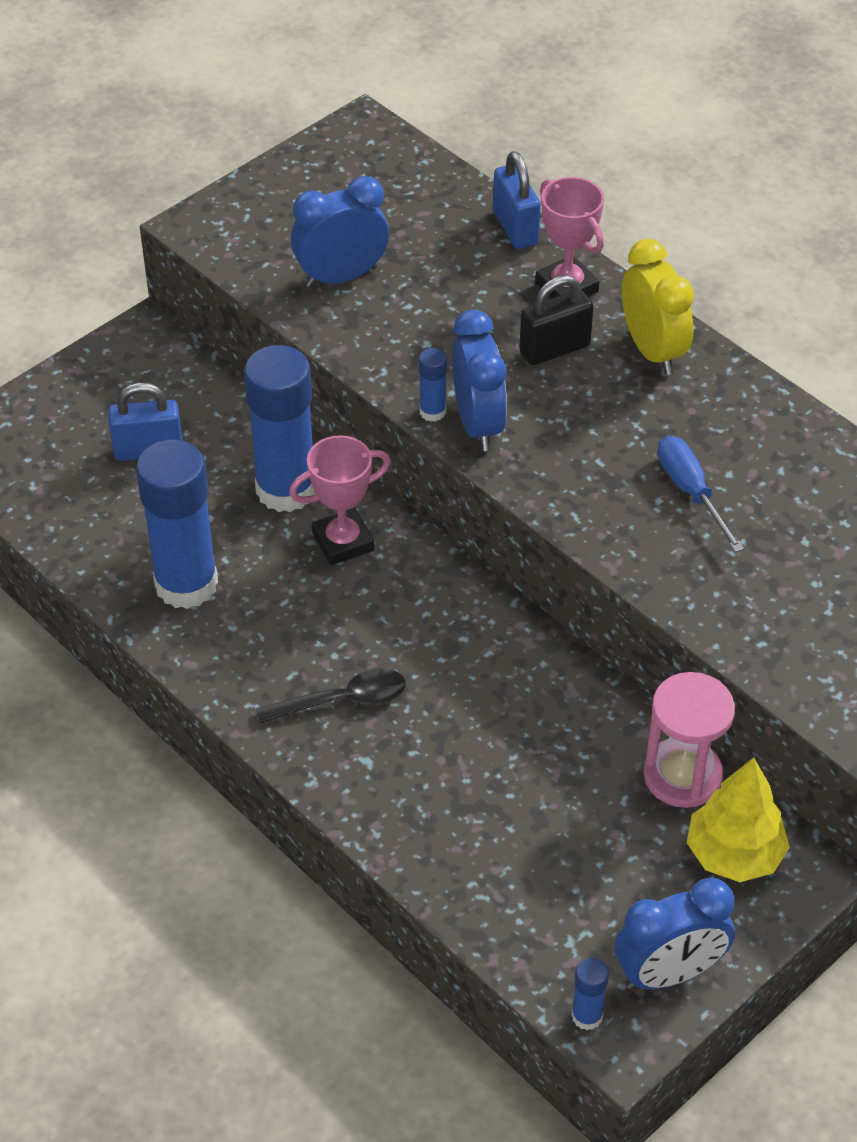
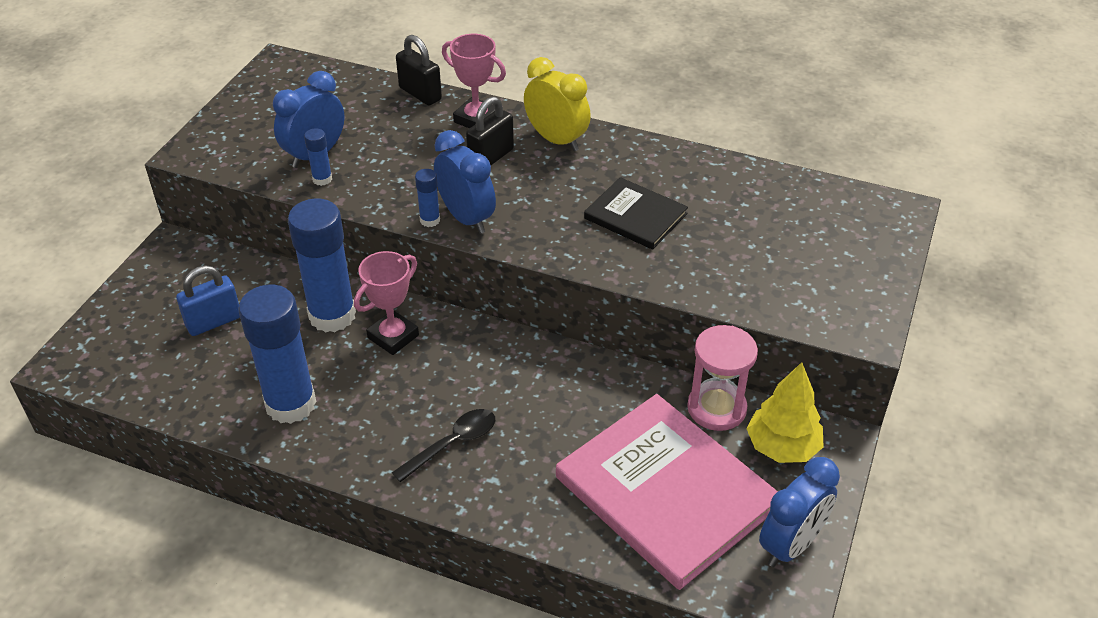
camera: 25 degrees left, 5 degrees down
blue padlock [493,151,541,249] -> black padlock [396,35,442,106]
blue glue stick [571,958,609,1030] -> blue glue stick moved to [304,128,332,186]
blue screwdriver [658,436,744,552] -> black book [584,177,688,250]
none -> pink book [556,394,778,590]

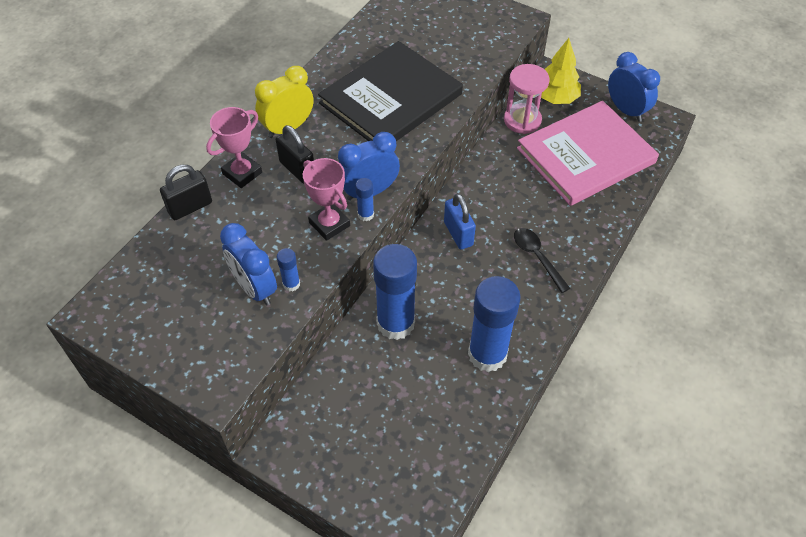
camera: 80 degrees left, 10 degrees up
blue padlock [176,265,240,336] -> blue padlock moved to [444,193,476,250]
pink trophy [354,251,419,355] -> pink trophy moved to [303,158,350,241]
black book [584,177,688,250] -> black book [318,41,463,141], size x1.90

